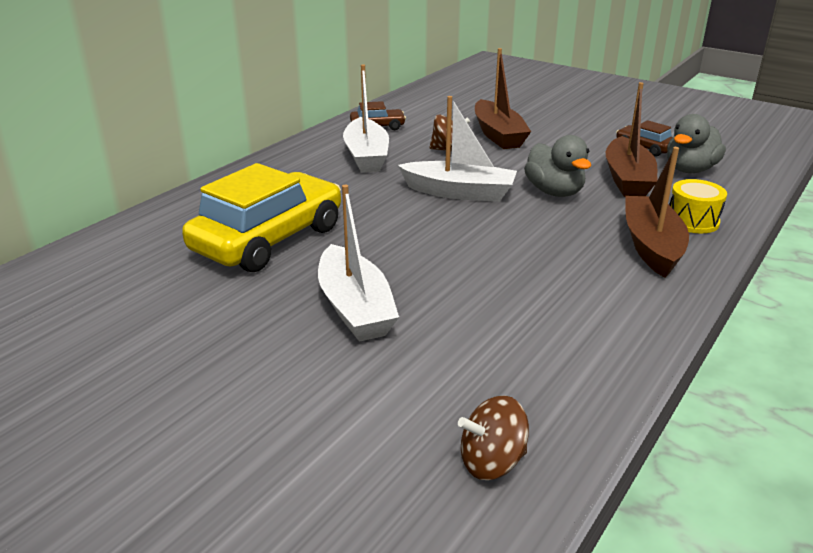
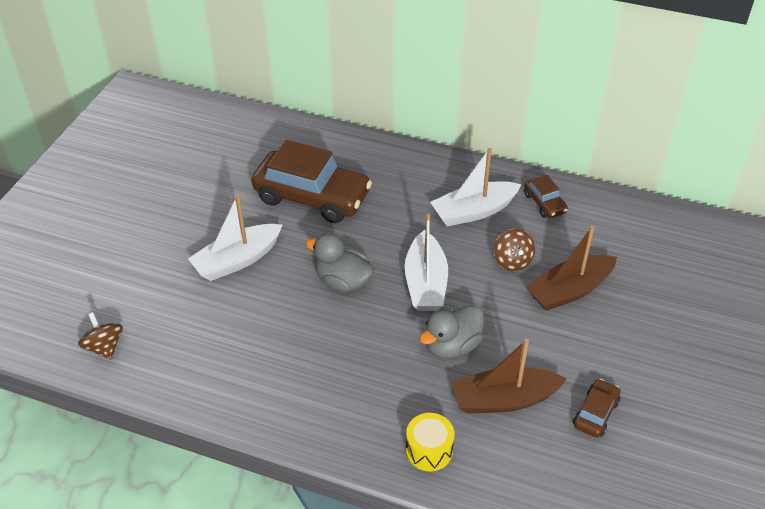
camera: 75 degrees right, 15 degrees up
yellow car [182,163,341,272] -> brown car [251,140,372,223]
brown boat [625,147,689,278] -> none
grey duck [667,114,726,173] -> grey duck moved to [306,233,374,292]

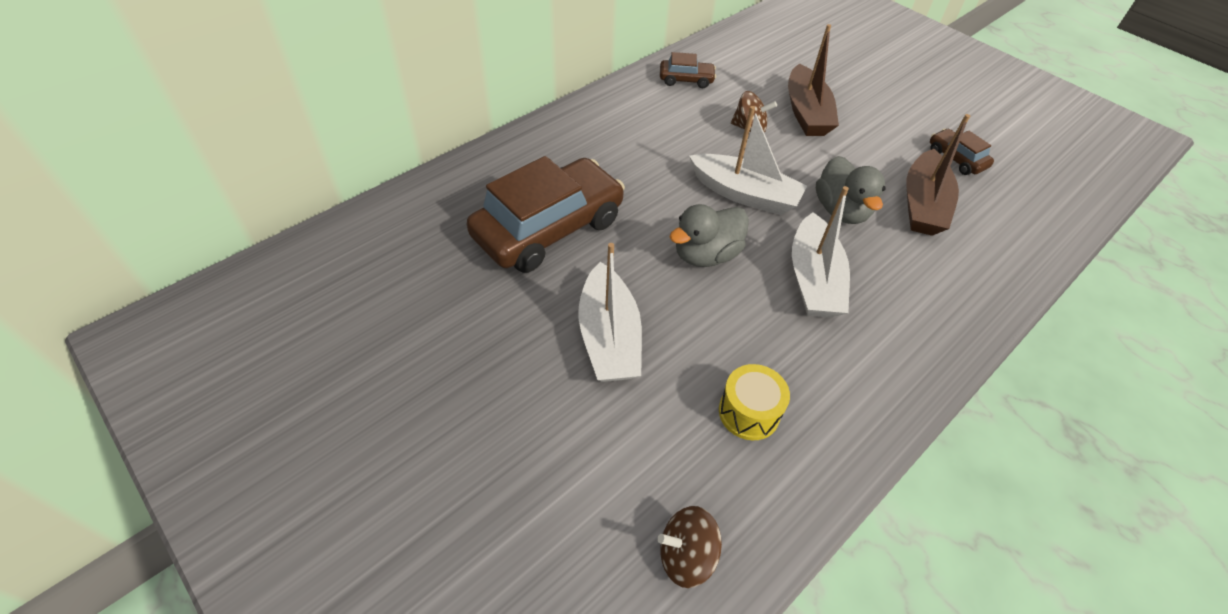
camera: 65 degrees left, 5 degrees up
yellow drum [406,413,455,471] -> yellow drum moved to [719,364,790,440]
white boat [430,148,522,227] -> white boat moved to [792,186,850,318]

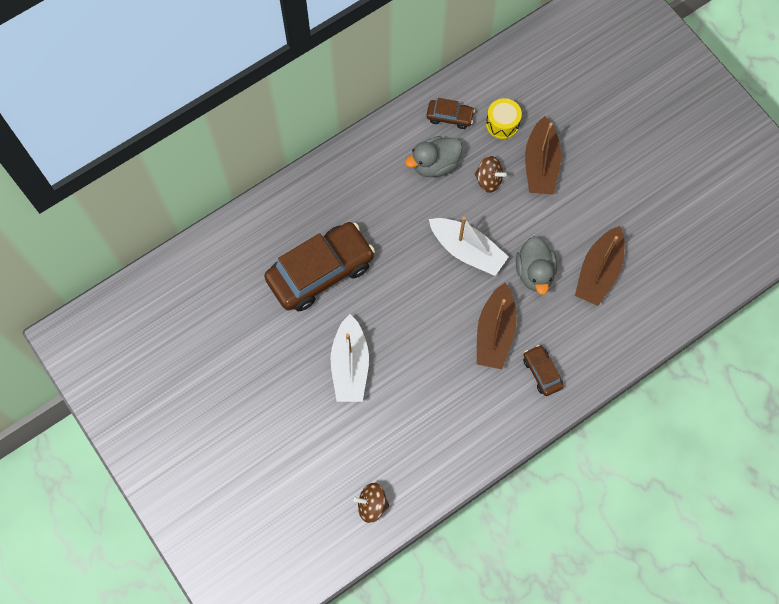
camera: 10 degrees right, 20 degrees up
grey duck [669,204,749,267] -> grey duck moved to [405,136,462,177]
yellow drum [719,364,790,440] -> yellow drum moved to [486,98,522,139]
white boat [792,186,850,318] -> brown boat [477,282,517,369]
brown car [930,129,994,175] -> brown car moved to [523,345,563,396]

